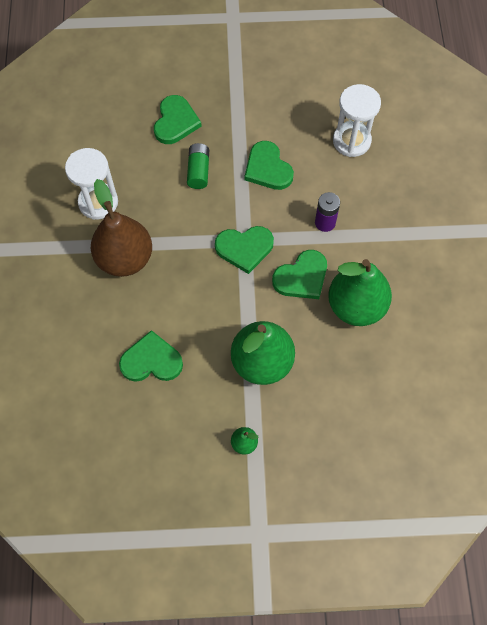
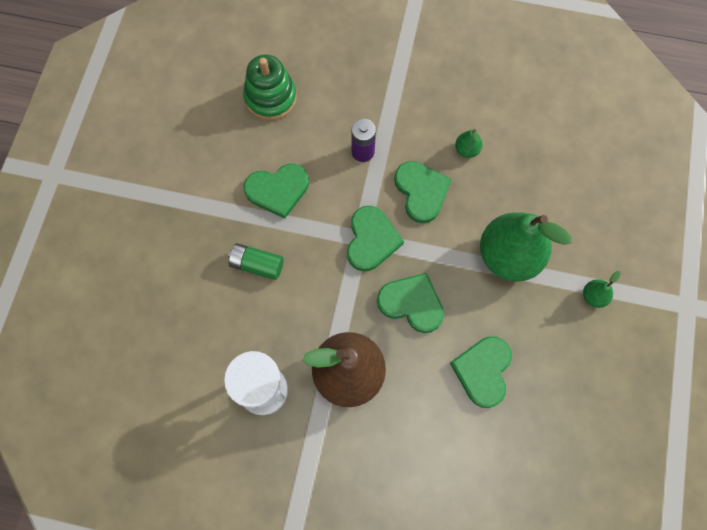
camera: 75 degrees left, 5 degrees up
green heart [154,95,202,144] -> green heart moved to [377,273,444,333]
green pear [328,259,392,326] -> green pear [455,129,482,158], size x0.41
white hourglass [333,84,381,157] -> green stacking toy [243,54,297,121]

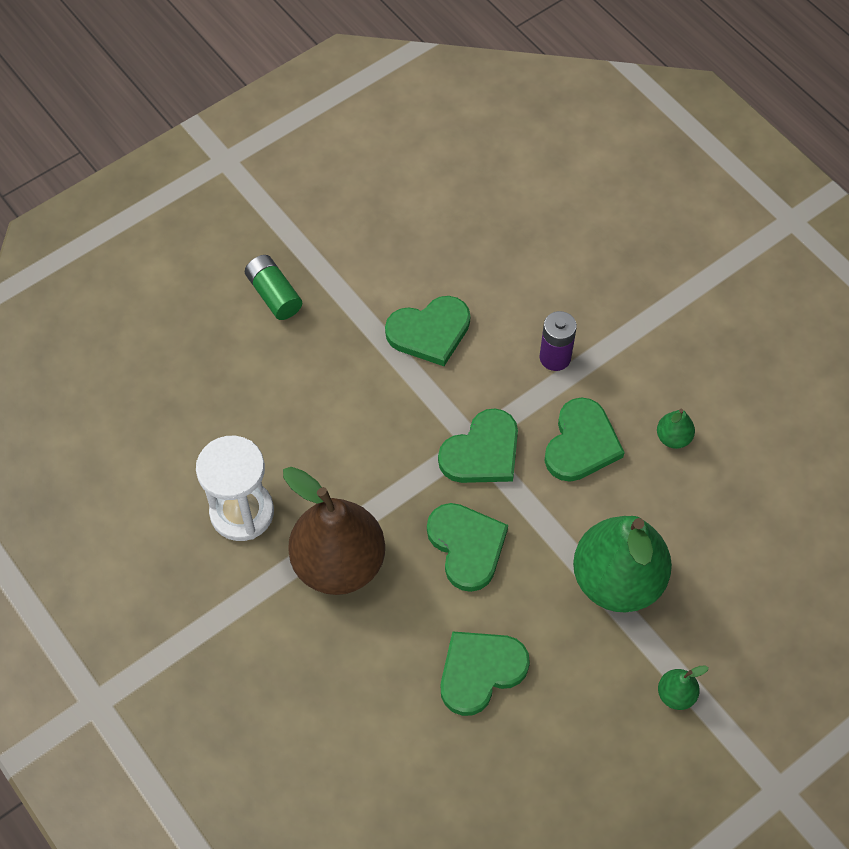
camera: 40 degrees right, 10 degrees down
green battery [228,243,284,280] -> green battery moved to [245,255,302,320]
green stacking toy [243,54,297,121] -> none
green heart [244,164,309,219] -> green heart turned 45 degrees counterclockwise [385,296,470,366]

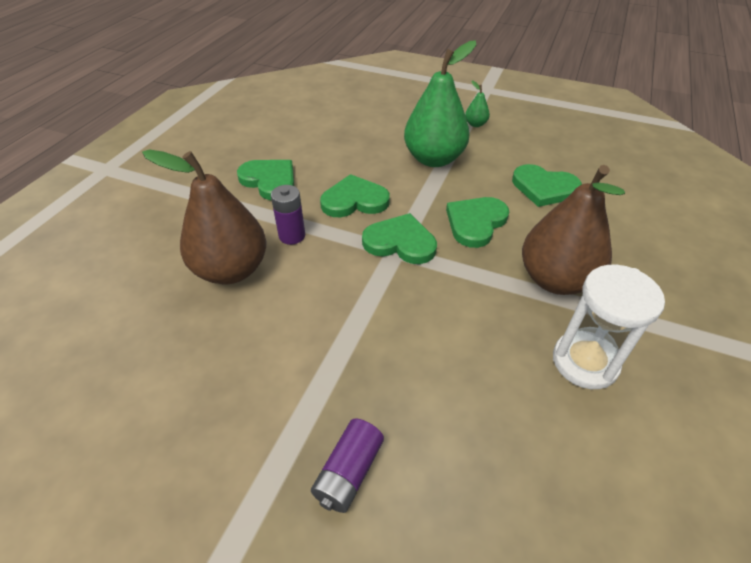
camera: 120 degrees left, 15 degrees down
green battery [245,255,302,320] -> purple battery [311,418,384,513]
green heart [385,296,470,366] -> green heart moved to [237,160,294,200]
green pear [657,409,695,449] -> none
none -> brown pear [142,149,266,284]

